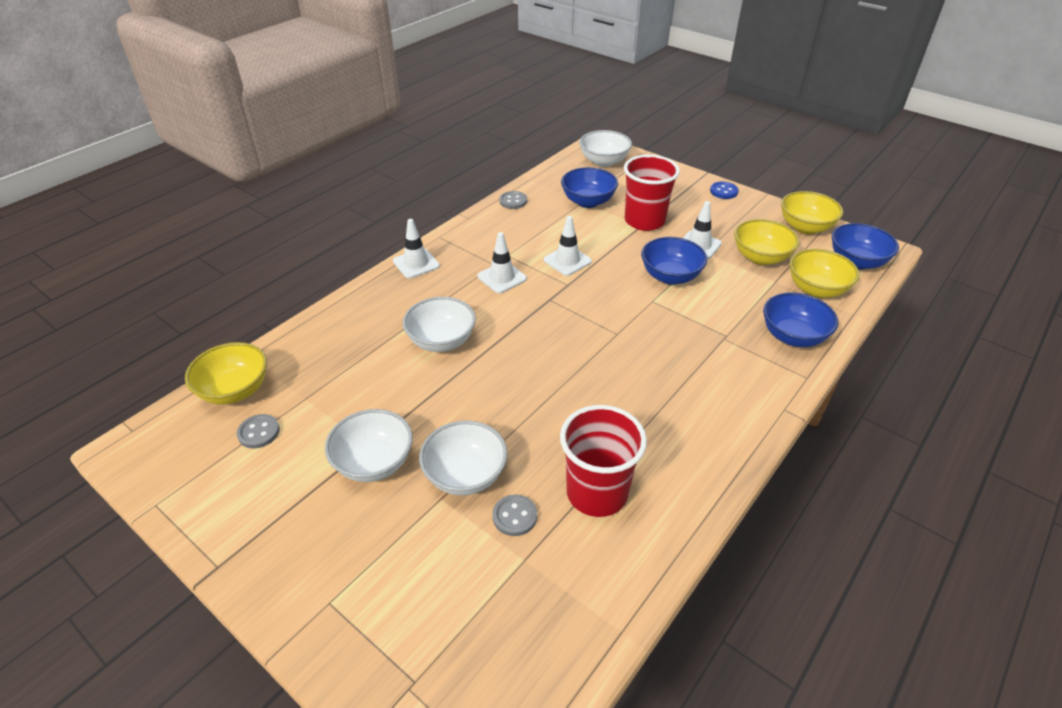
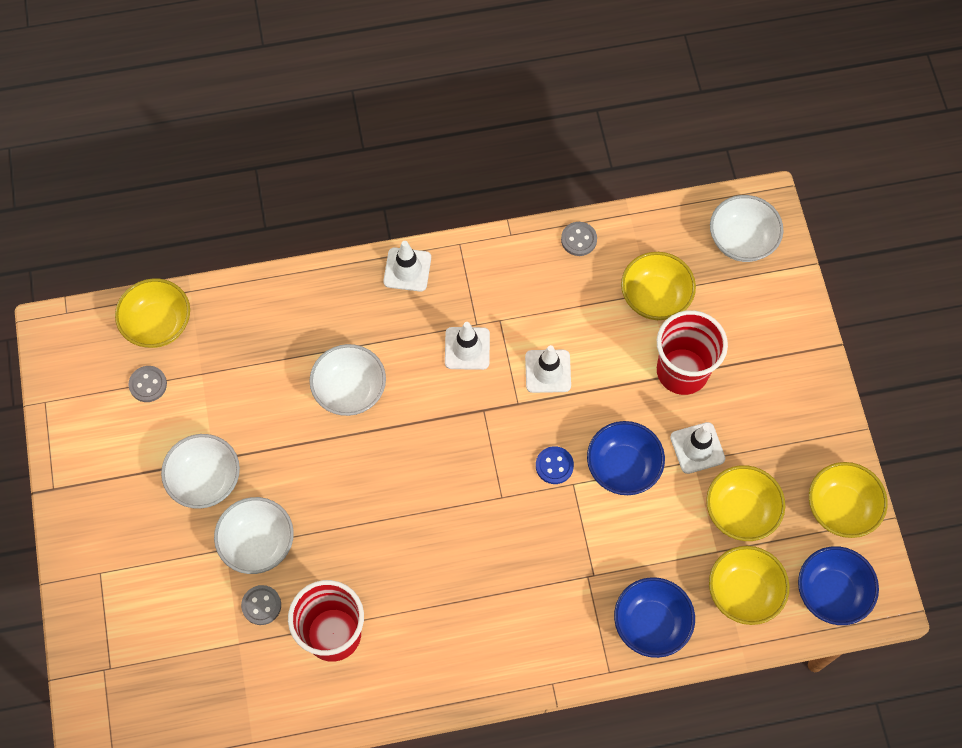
camera: 40 degrees right, 25 degrees up
blue bowl [561,167,618,208] -> yellow bowl [621,252,696,320]
blue button [710,182,739,199] -> blue button moved to [536,446,574,484]

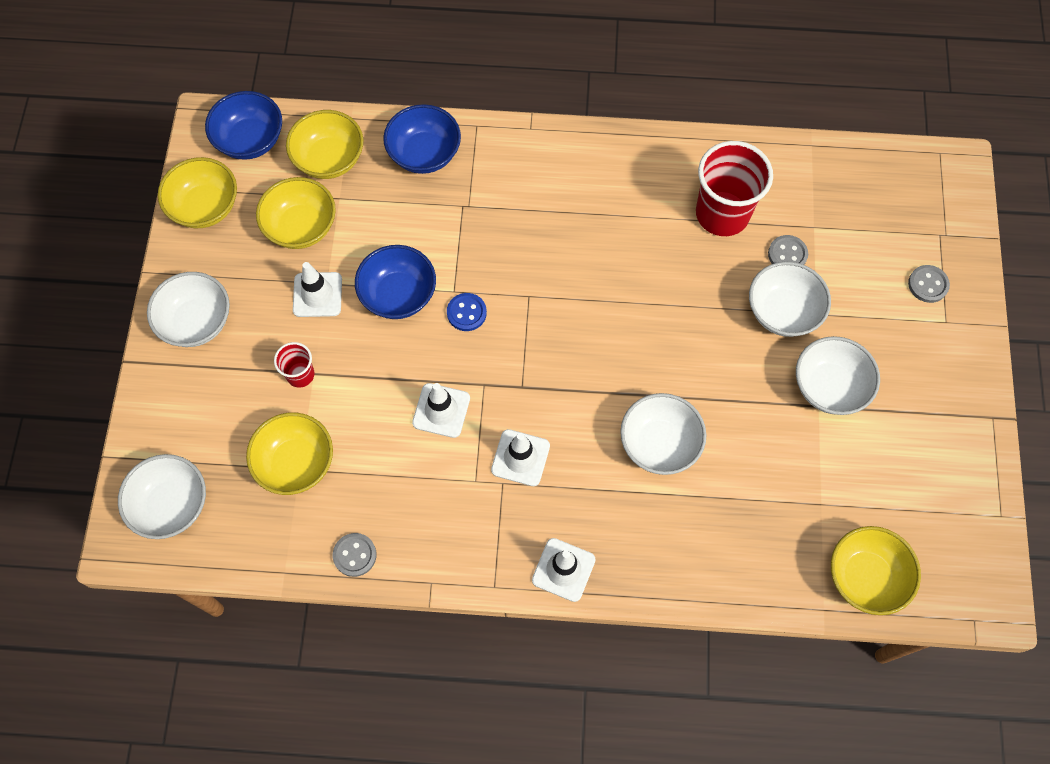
camera: 165 degrees left, 0 degrees up
grey button [129,366,167,402] -> grey button moved to [908,265,950,303]
red cup [657,310,728,395] -> red cup [274,342,314,387], size x0.49
none -> white bowl [147,272,230,347]

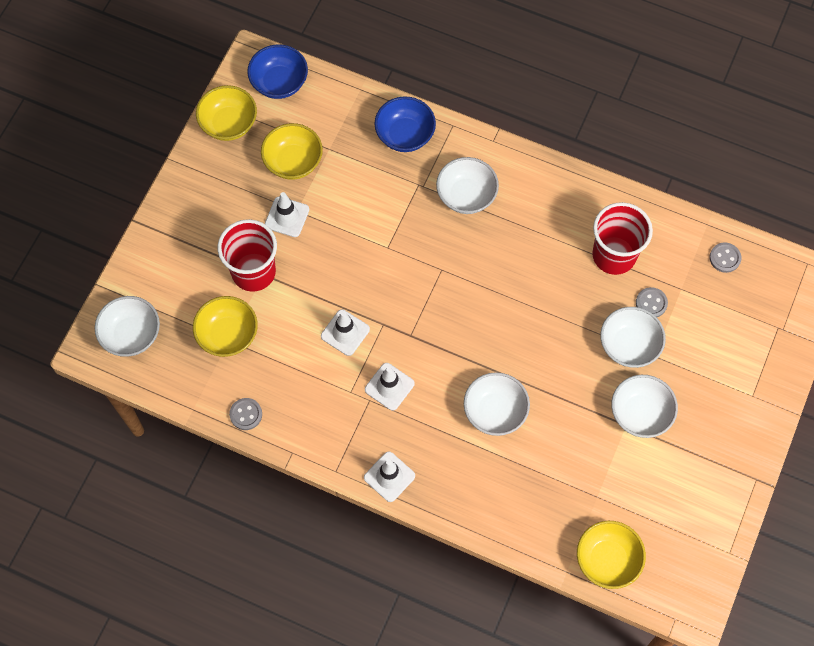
camera: 20 degrees right, 0 degrees up
white bowl [147,272,230,347] -> white bowl moved to [436,157,499,214]
red cup [274,342,314,387] -> red cup [217,219,277,292], size x2.02
yellow bowl [286,110,363,179] -> none
blue bowl [355,245,436,319] -> none
blue button [447,293,487,331] -> none
grey button [908,265,950,303] -> grey button moved to [709,242,742,273]

